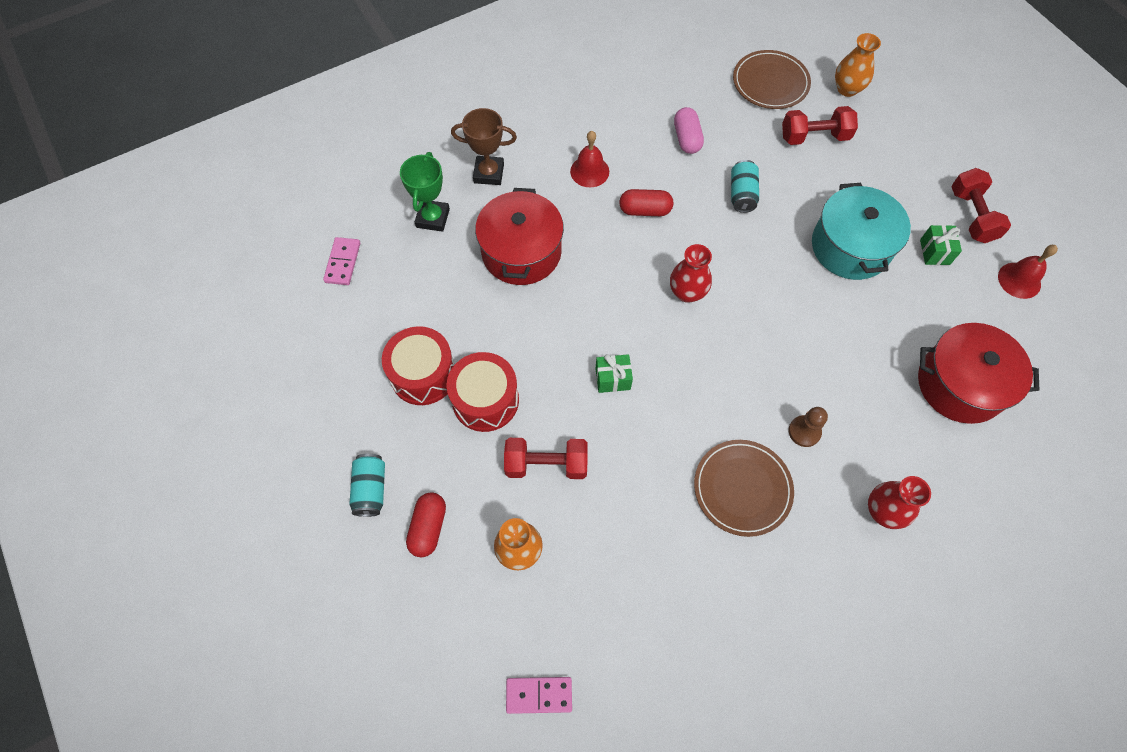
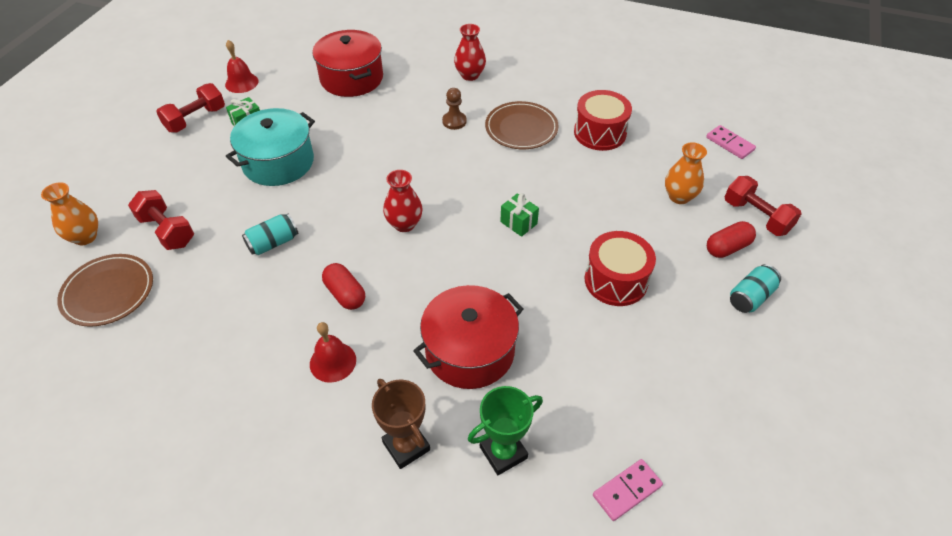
camera: 130 degrees left, 15 degrees down
red drum [382,326,455,405] -> red drum moved to [574,90,632,151]
red dumbbell [504,438,588,479] -> red dumbbell moved to [725,176,802,236]
pink capsule [674,107,704,154] -> none

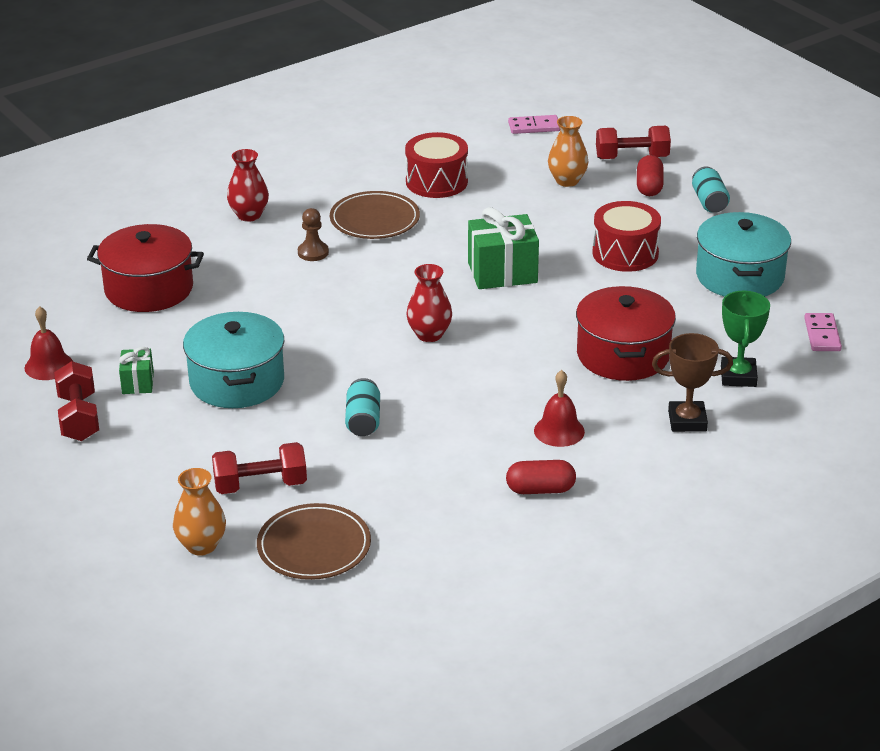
camera: 55 degrees left, 15 degrees down
red capsule [322,263,365,310] -> red capsule moved to [506,460,576,494]
green gift [500,193,539,237] -> green gift [468,207,539,289], size x1.85
none -> turquoise pot [696,212,791,297]

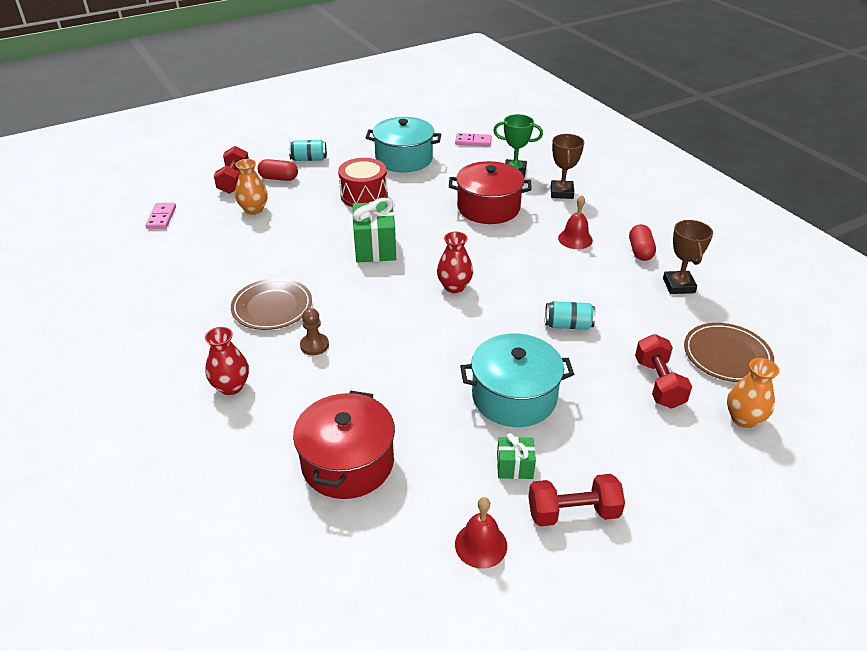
camera: 85 degrees left, 5 degrees up
red drum [405,132,468,198] -> none
none -> brown trophy [663,220,713,294]

